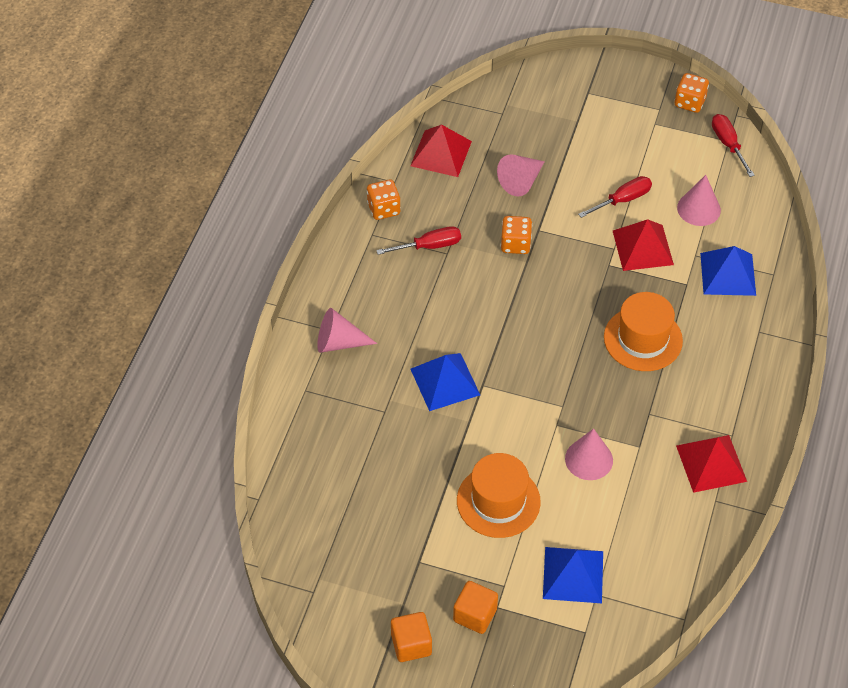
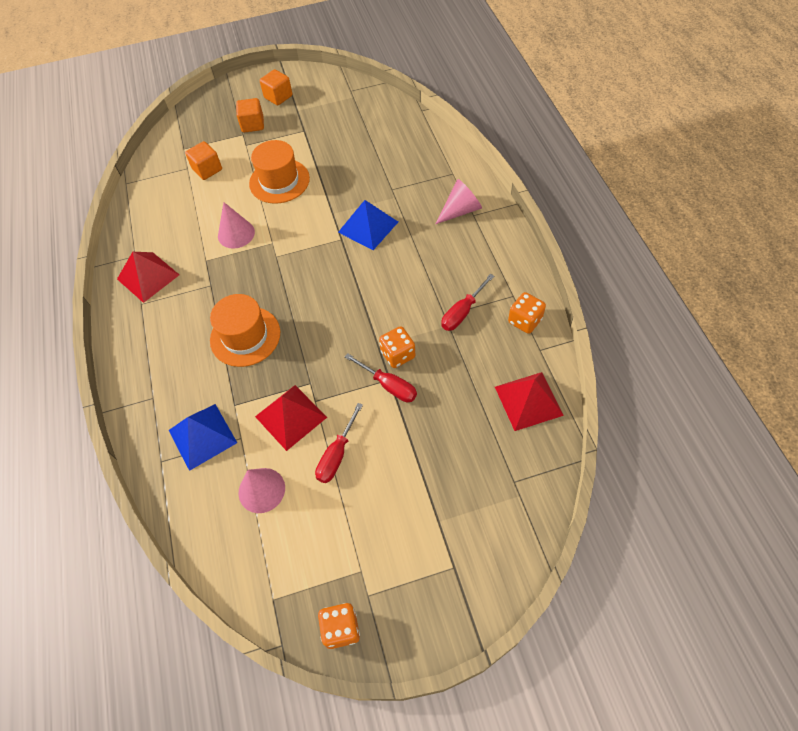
camera: 150 degrees right, 5 degrees up
pink cone [497,154,545,196] -> none
blue pyramid [543,547,603,603] -> orange cube [185,141,222,180]
red screwdriver [712,114,755,177] -> red screwdriver moved to [345,353,417,402]

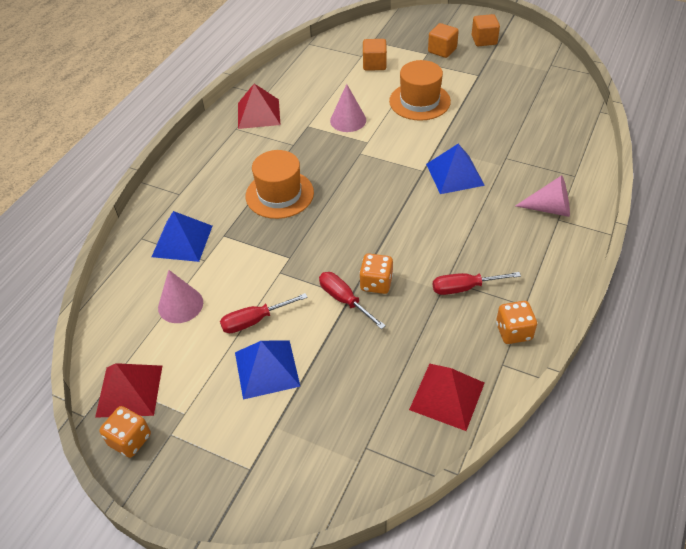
camera: 40 degrees right, 10 degrees down
red pyramid [255,385,327,451] -> red pyramid moved to [95,363,162,418]
red screwdriver [345,353,417,402] -> red screwdriver turned 150 degrees clockwise [319,272,386,329]
none -> blue pyramid [235,340,301,400]

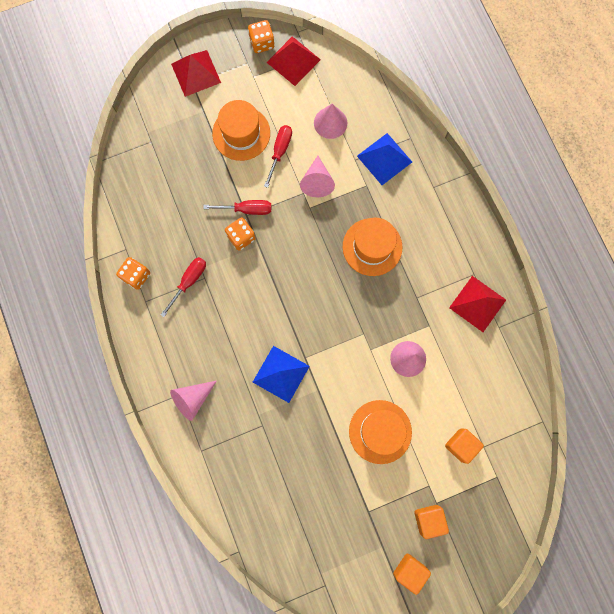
camera: 130 degrees right, 30 degrees up
blue pyramid [235,340,301,400] -> orange hat [212,100,270,161]
red pyramid [409,364,485,431] -> red pyramid moved to [171,50,221,97]
none -> pink cone [300,156,335,197]

